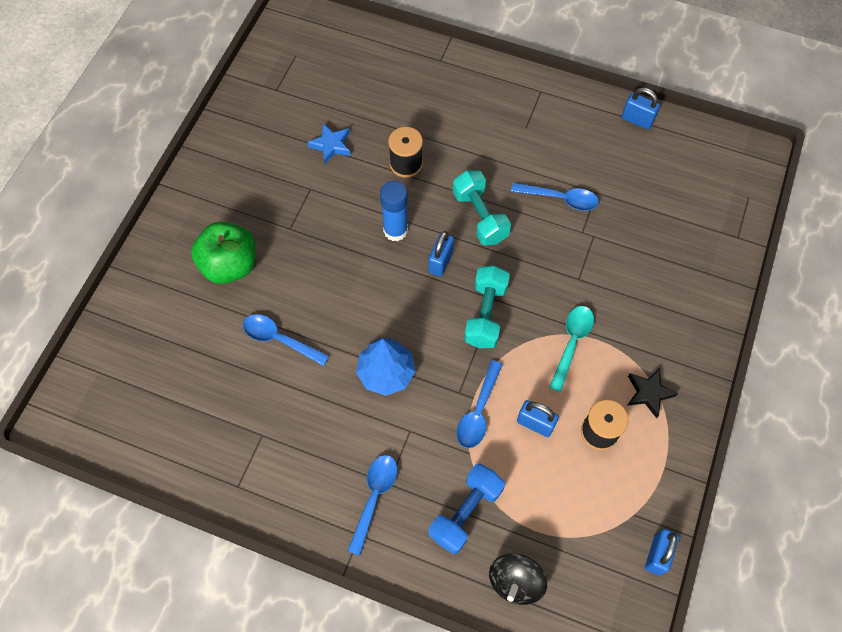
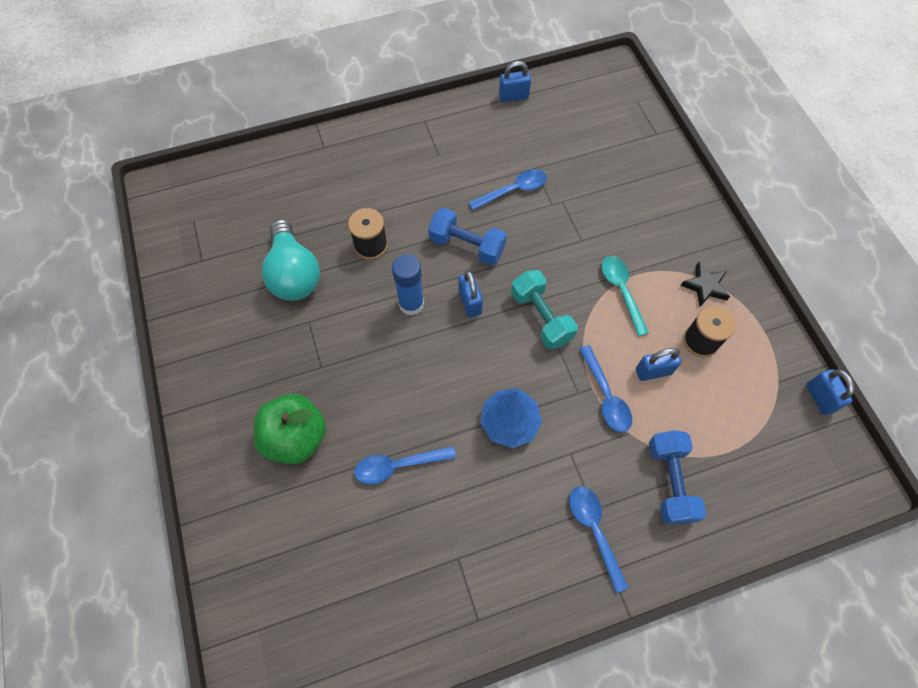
camera: 40 degrees left, 0 degrees up
blue star [307,124,351,164] -> turquoise light bulb [262,219,320,301]
turquoise dumbbell [453,170,511,246] -> blue dumbbell [428,208,507,265]
black spinning top [489,553,547,605] -> none

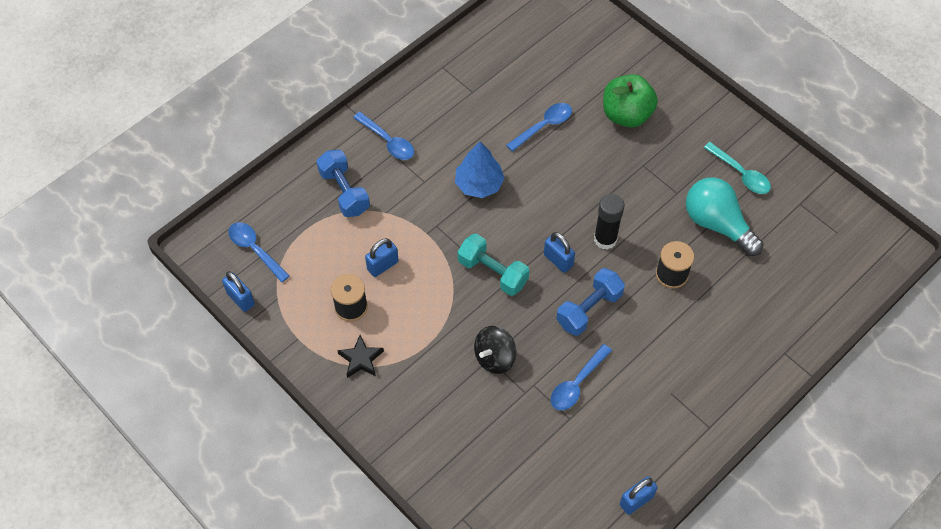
camera: 155 degrees right, 5 degrees down
blue glue stick [392,254,424,316] -> black glue stick [594,194,624,250]
blue dumbbell [428,208,507,265] -> blue dumbbell turned 45 degrees counterclockwise [556,268,625,336]
blue spoon [579,345,632,432] -> blue spoon moved to [228,222,290,282]
turquoise spoon [601,256,649,336] -> turquoise spoon moved to [704,142,771,194]
none -> black spinning top [474,326,516,374]

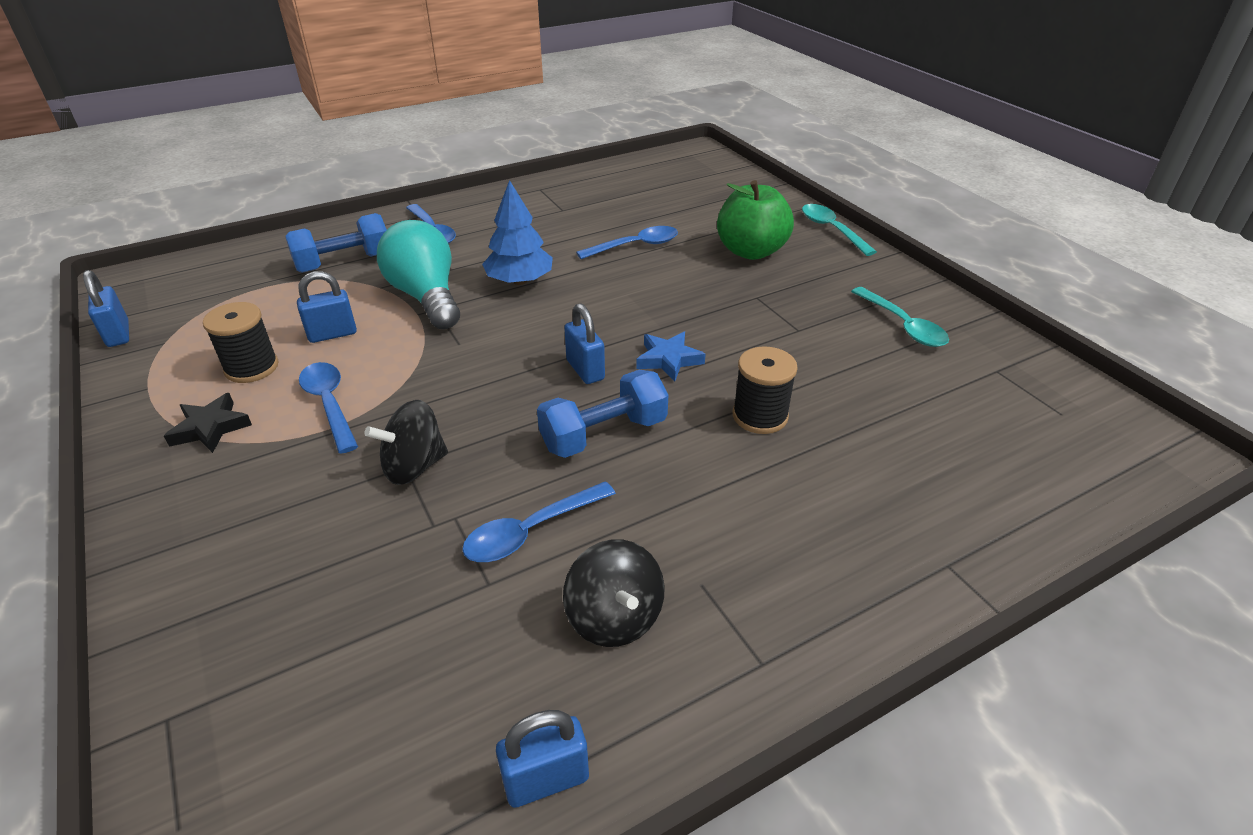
camera: 15 degrees right, 20 degrees down
blue spoon [228,222,290,282] -> blue spoon moved to [299,362,358,454]
blue dumbbell [316,150,370,217] -> blue dumbbell turned 75 degrees clockwise [285,213,387,273]
turquoise dumbbell [458,234,530,296] -> none
black glue stick [594,194,624,250] -> blue star [636,332,706,382]
turquoise light bulb [686,177,764,256] -> turquoise light bulb moved to [377,220,460,329]
none -> black spinning top [563,539,665,647]
none -> turquoise spoon [802,204,877,256]

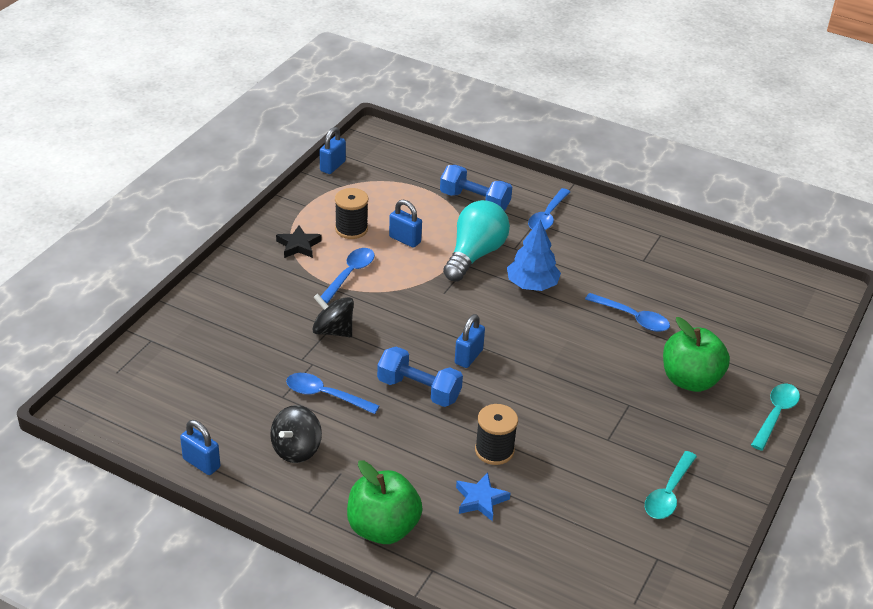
camera: 55 degrees right, 0 degrees up
blue star [636,332,706,382] -> blue star moved to [456,473,510,521]
none -> green apple [347,460,423,544]

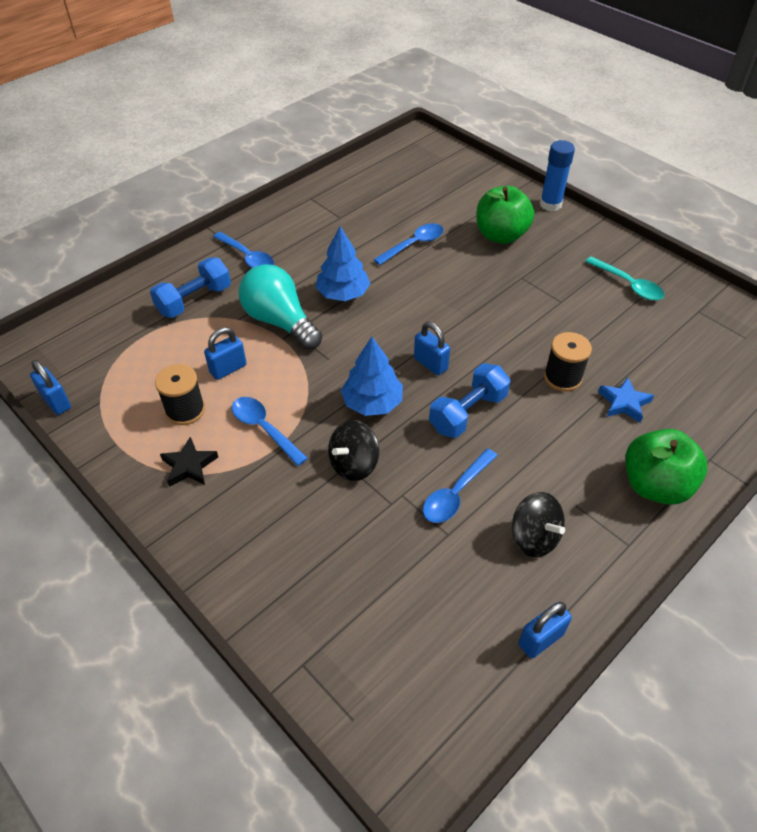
camera: 70 degrees left, 10 degrees up
turquoise spoon [751,384,800,451] -> blue glue stick [540,140,575,211]
none -> blue tree [341,337,403,416]

